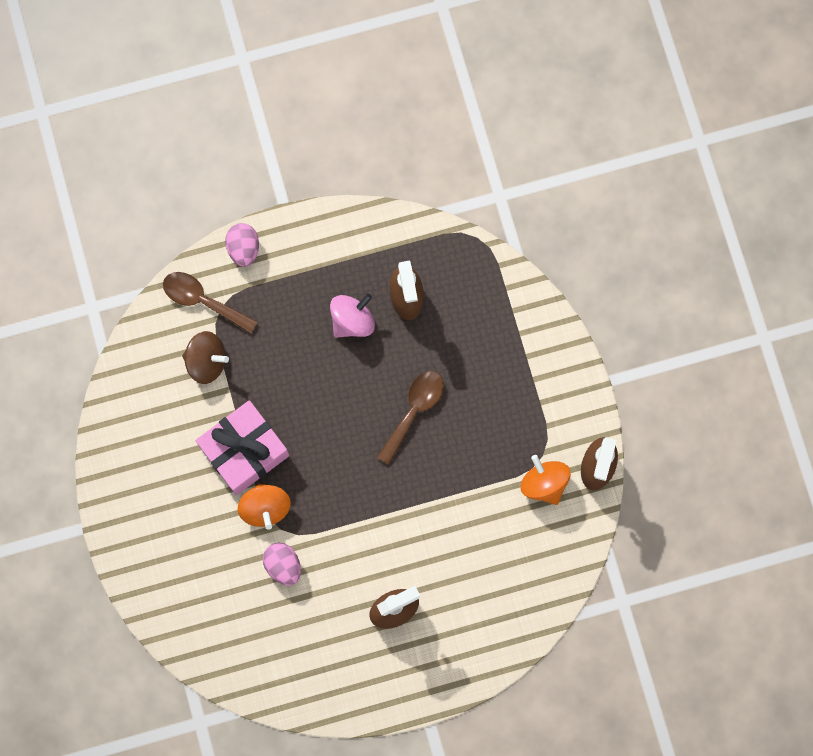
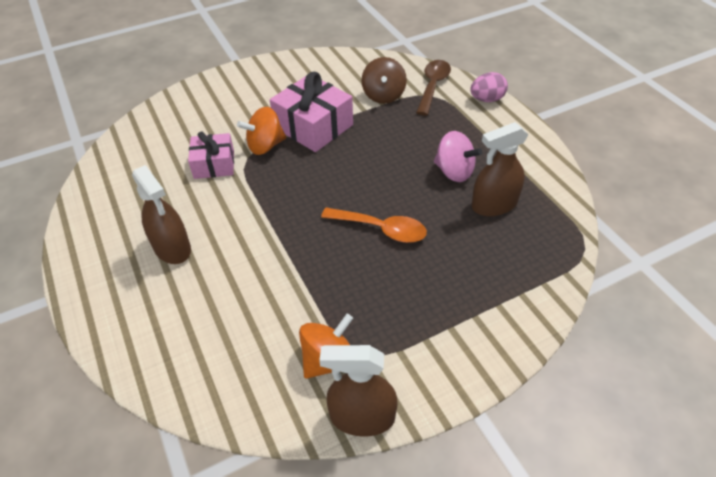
camera: 80 degrees right, 30 degrees down
pink egg [263,543,301,586] -> pink gift [188,131,234,179]
brown spoon [377,371,444,465] -> orange spoon [321,207,427,243]

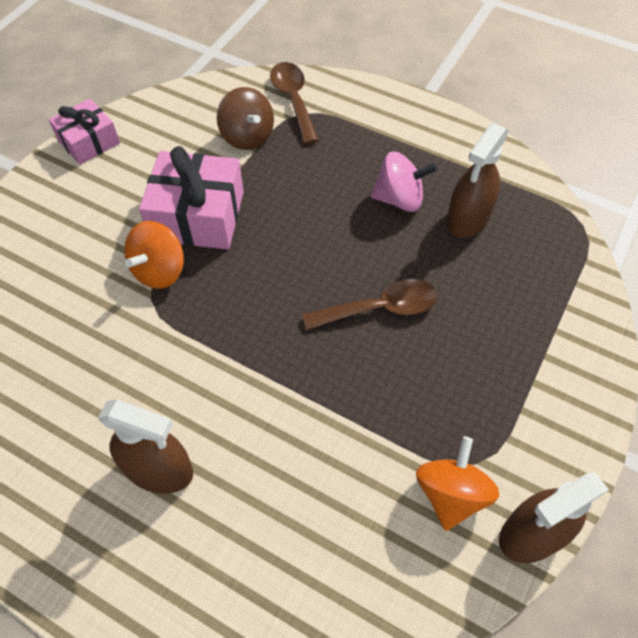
camera: 35 degrees left, 10 degrees up
pink gift [188,131,234,179] -> pink gift moved to [49,98,120,165]
orange spoon [321,207,427,243] -> brown spoon [302,279,438,330]
pink egg [470,72,508,102] -> none

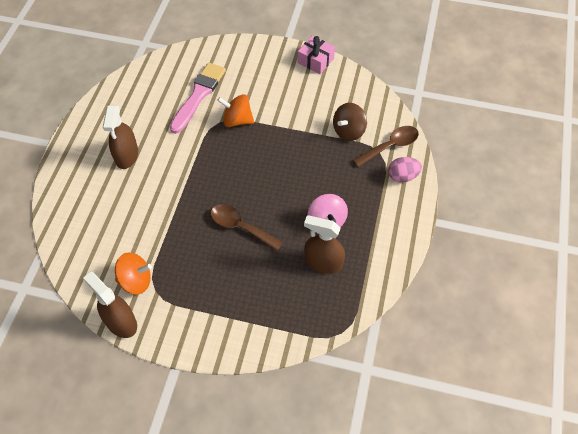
camera: 75 degrees right, 0 degrees up
pink gift [139,146,244,249] -> none
brown spoon [302,279,438,330] -> brown spoon turned 150 degrees clockwise [211,204,283,251]
none -> pink brush [170,63,226,134]
none -> pink egg [388,157,422,182]

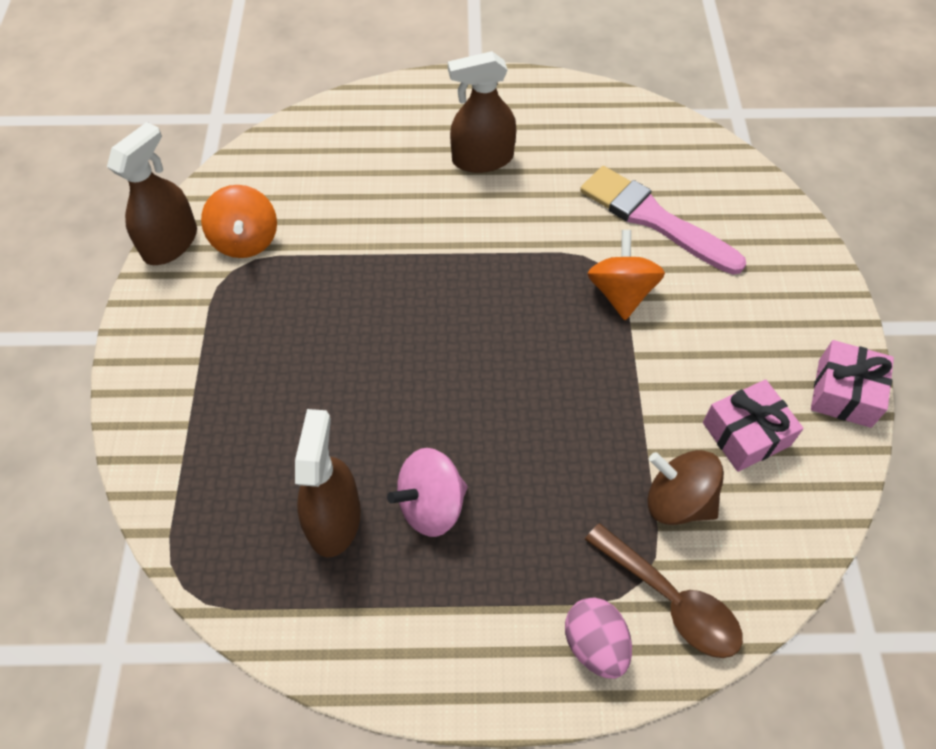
camera: 75 degrees right, 0 degrees up
pink brush [170,63,226,134] -> pink brush turned 150 degrees counterclockwise [580,166,746,274]
brown spoon [211,204,283,251] -> none
none -> pink gift [703,379,804,472]

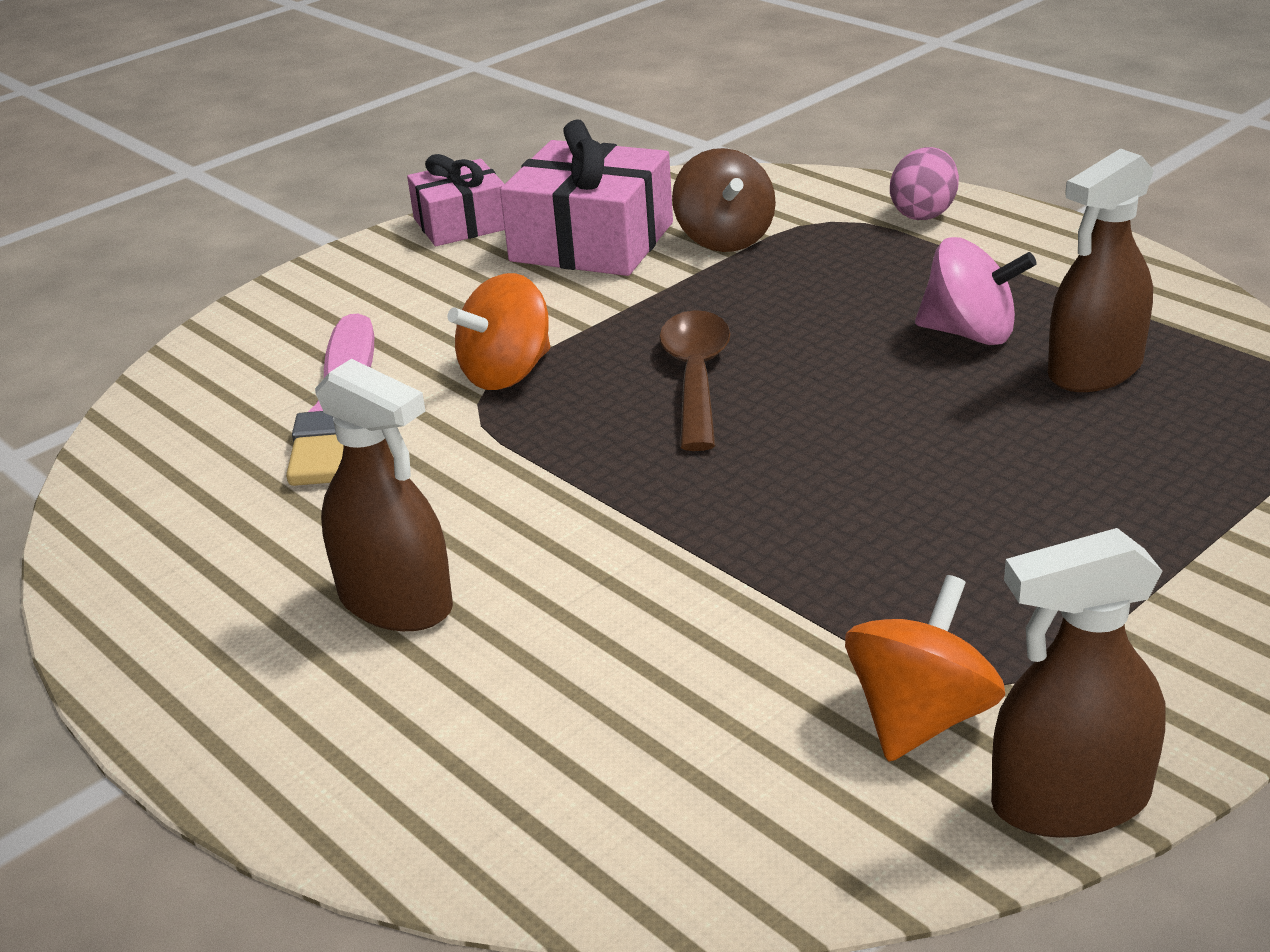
camera: 130 degrees left, 25 degrees down
brown spoon [585,523,743,658] -> brown spoon moved to [659,310,730,451]
pink gift [703,379,804,472] -> pink gift [500,119,673,276], size x1.59

